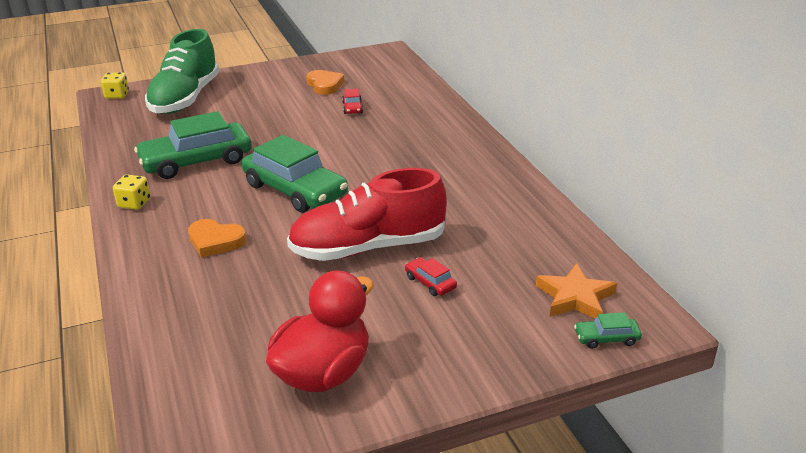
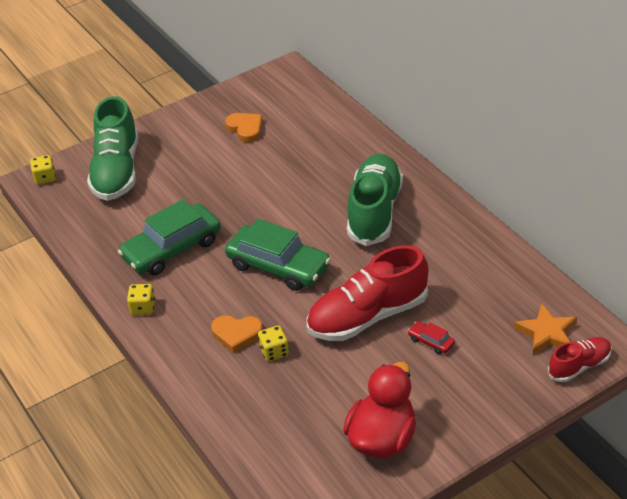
camera: 10 degrees left, 10 degrees up
red car [342,89,363,114] -> none
green car [574,312,642,349] -> red shoe [548,337,612,382]
none -> yellow dice [258,325,289,362]
none -> green shoe [347,154,403,246]

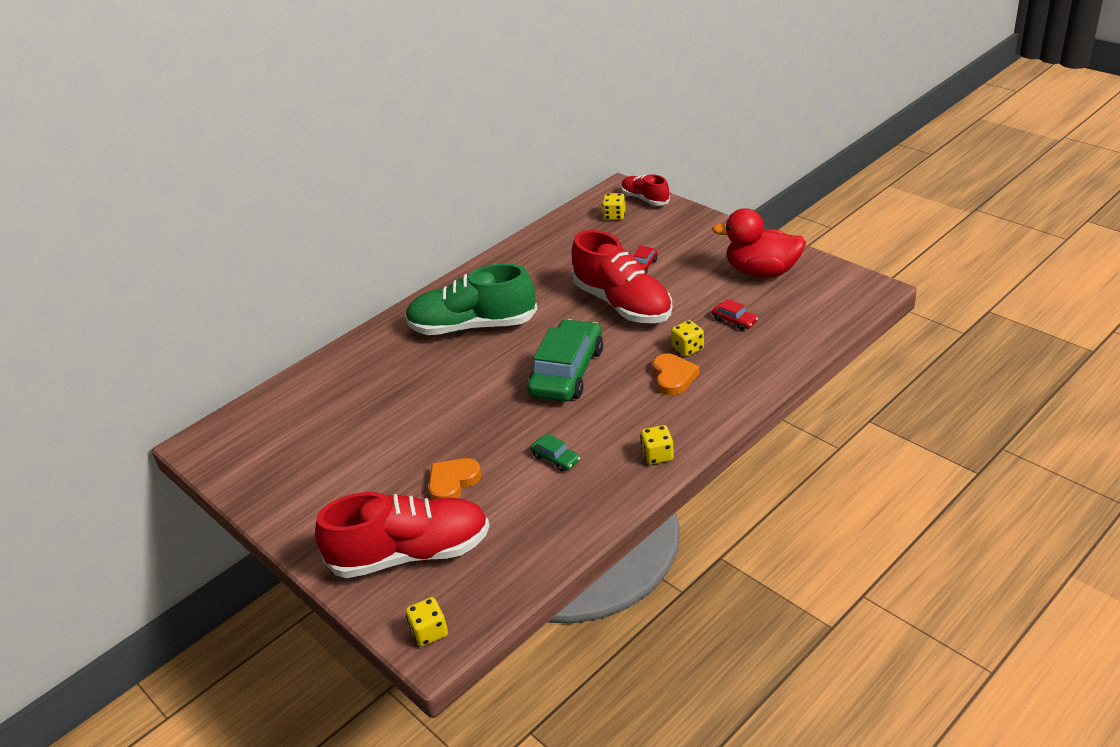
camera: 100 degrees left, 5 degrees down
green shoe [87,96,138,201] -> red shoe [315,492,490,578]
green car [118,199,221,275] -> green car [530,434,580,472], size x0.42
orange heart [225,113,263,143] -> orange heart moved to [429,458,482,500]
orange star [514,304,577,355] -> yellow dice [602,193,626,220]
none -> red car [712,299,758,330]

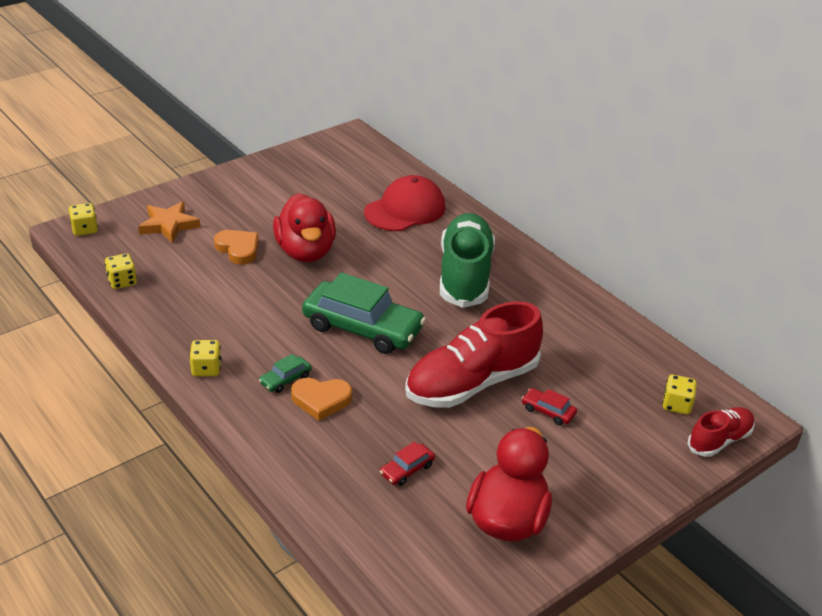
camera: 90 degrees right, 0 degrees up
red shoe [315,492,490,578] -> orange star [138,201,200,243]
green car [530,434,580,472] -> green car moved to [259,354,311,393]
yellow dice [671,320,704,357] -> yellow dice moved to [105,253,137,289]
none -> red duck [273,193,336,262]
none -> red cap [364,175,445,231]

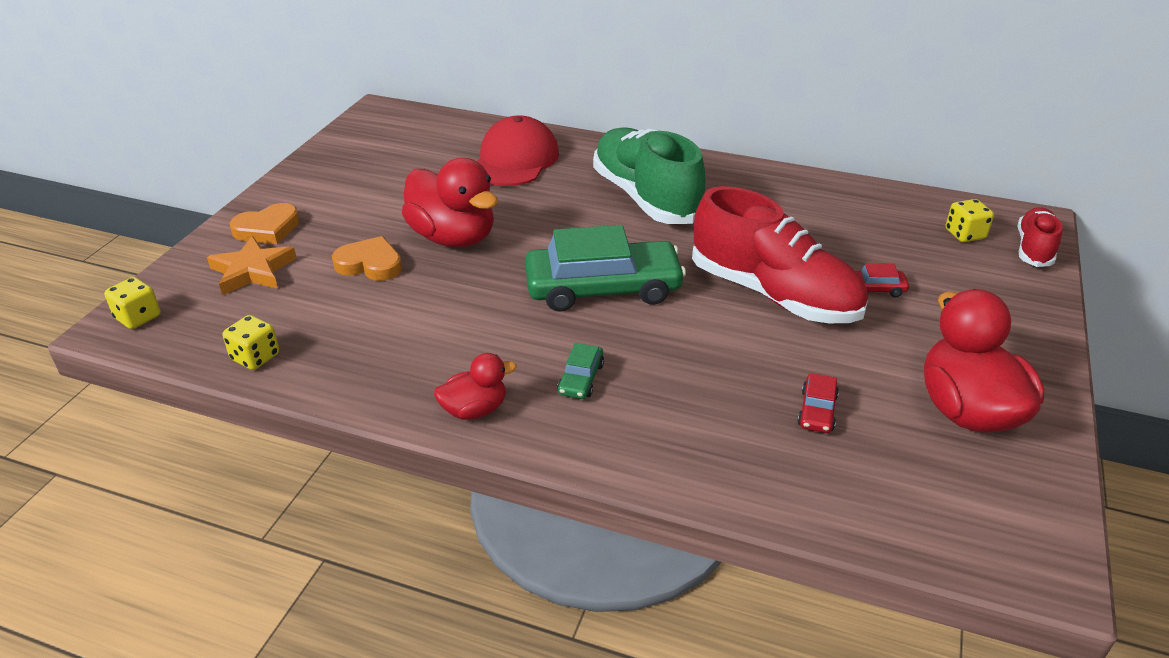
camera: 30 degrees left, 0 degrees up
yellow dice [189,340,222,376] -> red duck [434,353,517,420]
orange heart [291,378,352,421] -> orange heart moved to [230,203,300,244]
red shoe [405,301,543,408] -> red shoe turned 75 degrees counterclockwise [692,186,868,323]

